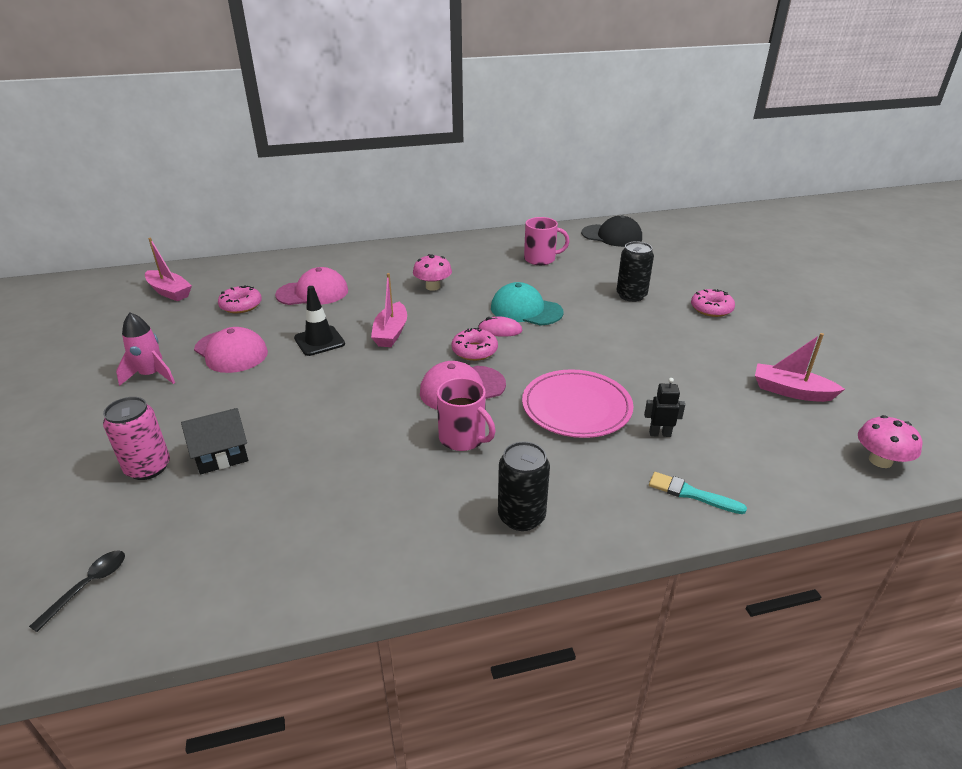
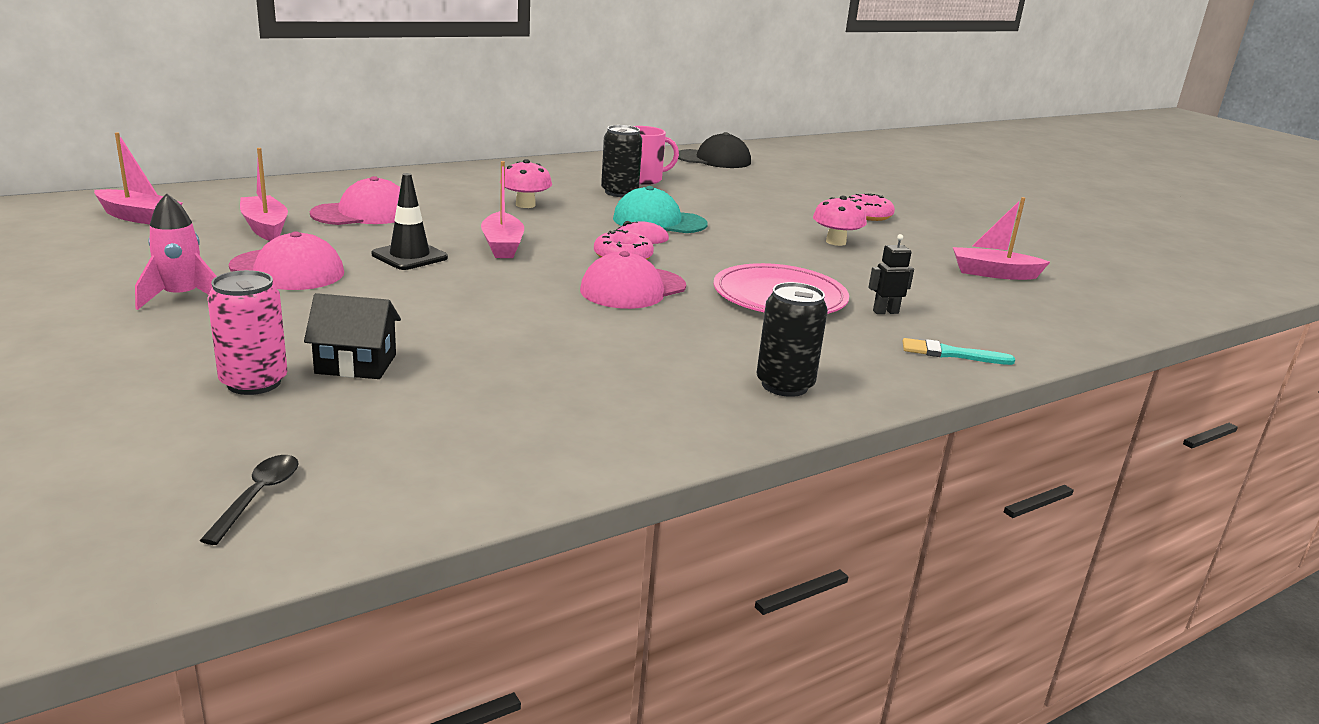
camera: 20 degrees left, 10 degrees down
black house [181,408,248,474] -> black house turned 45 degrees clockwise [304,293,401,379]
pink donut [218,285,262,313] -> pink boat [240,148,288,241]
pink mug [437,378,495,451] -> none
black can [617,241,654,302] -> black can moved to [601,125,642,197]
pink mushroom [858,415,922,468] -> pink mushroom moved to [813,196,867,246]

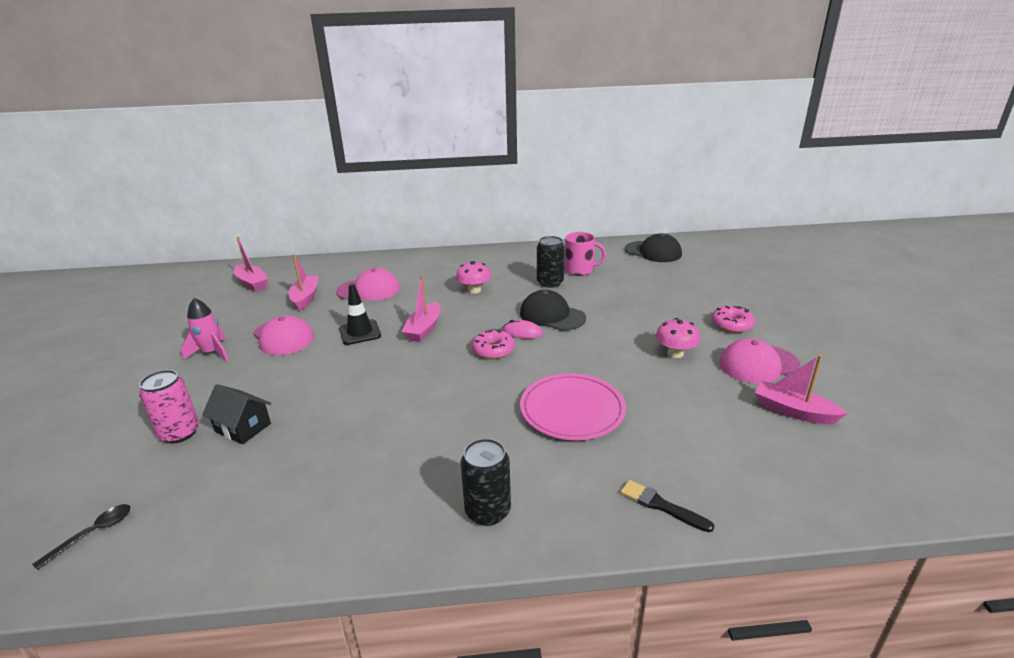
camera: 30 degrees right, 5 degrees up
pink cap [580,251,686,309] -> pink cap moved to [719,338,800,384]
turquoise cap [613,186,708,233] -> black cap [520,290,586,331]
black robot [868,234,914,314] -> none
turquoise brush [903,338,1015,365] -> black brush [620,480,715,532]

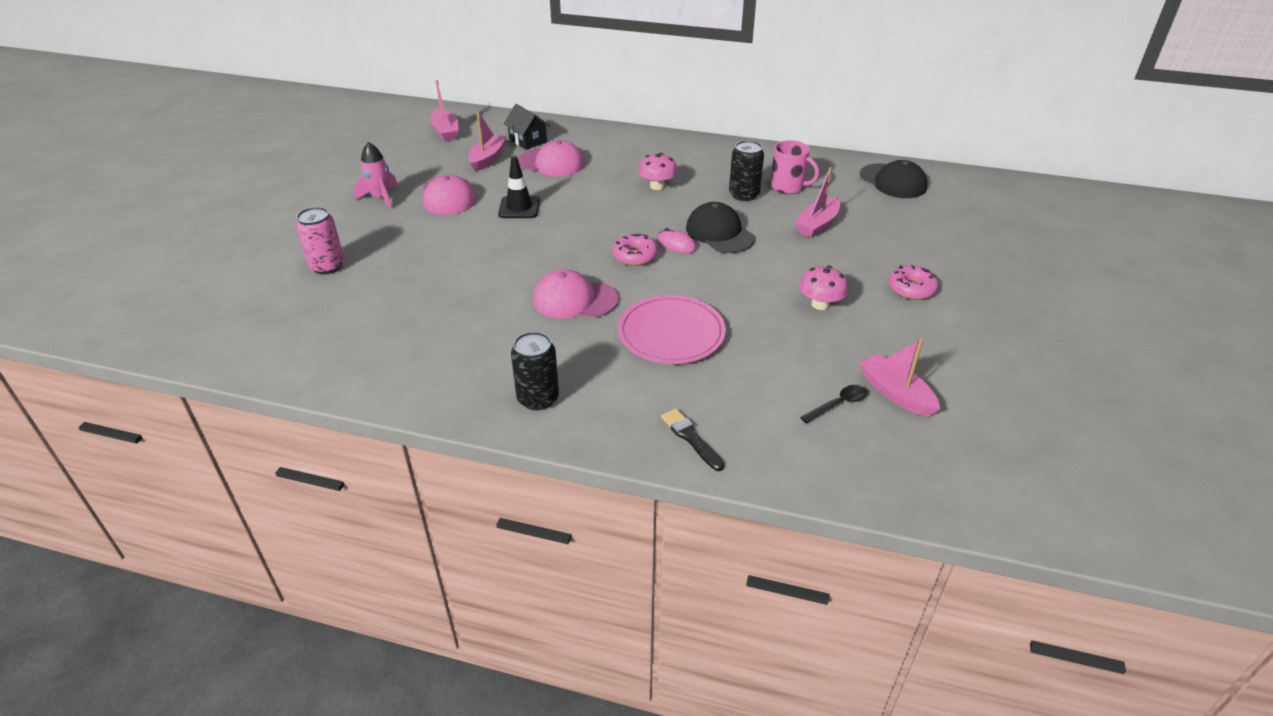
camera: 20 degrees right, 10 degrees up
black spoon [32,504,131,570] -> black spoon moved to [800,385,867,423]
black house [202,384,271,444] -> black house moved to [503,104,550,150]
pink boat [401,275,440,342] -> pink boat moved to [795,167,840,237]
pink cap [719,338,800,384] -> pink cap moved to [533,269,618,319]

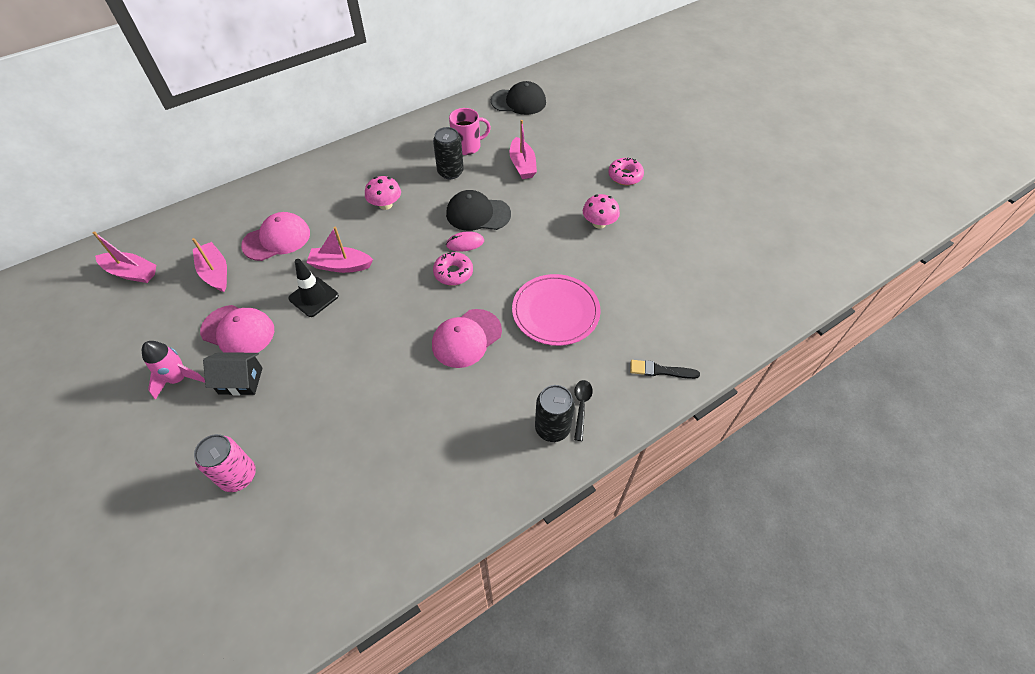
camera: 50 degrees left, 15 degrees up
black house [503,104,550,150] -> black house moved to [203,352,263,395]
black spoon [800,385,867,423] -> black spoon moved to [574,380,593,441]
pink boat [859,339,940,417] -> pink boat moved to [306,227,373,273]

